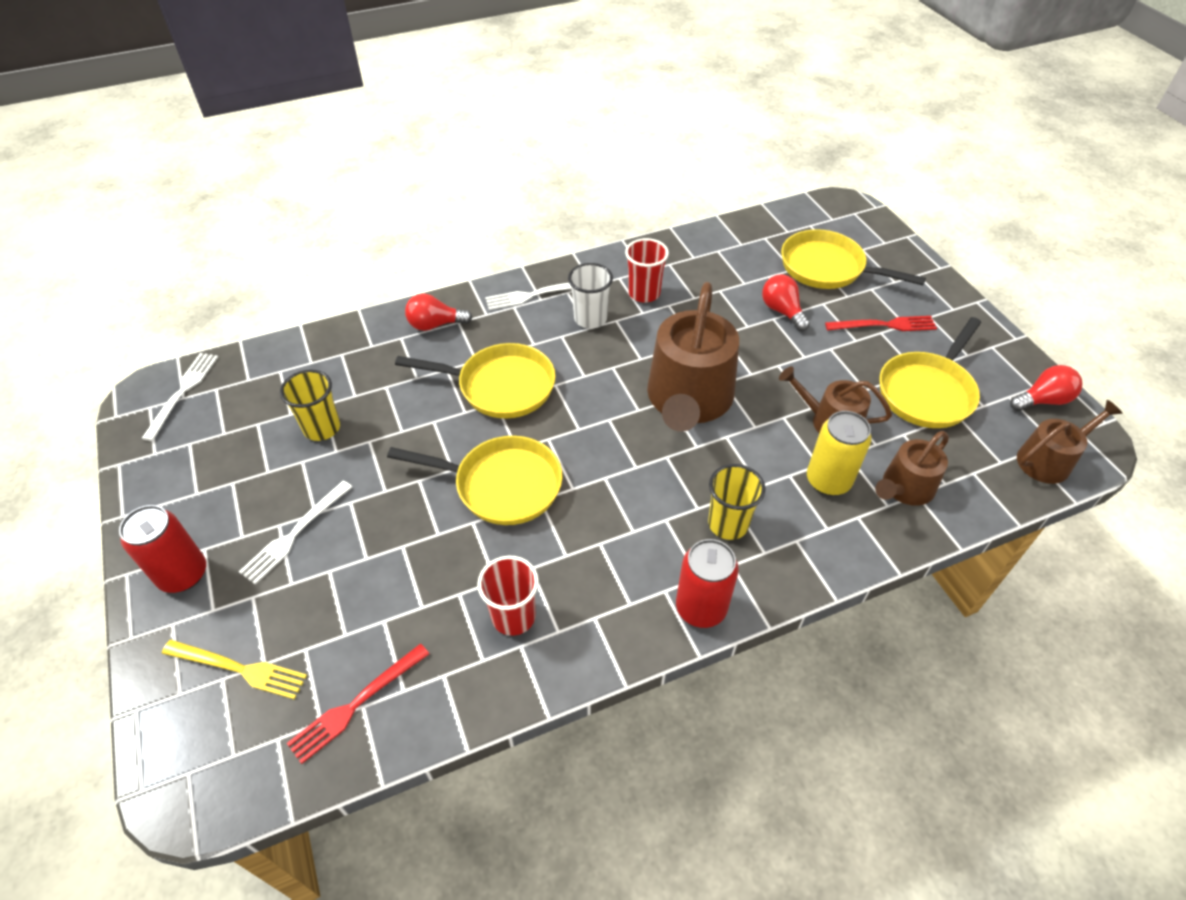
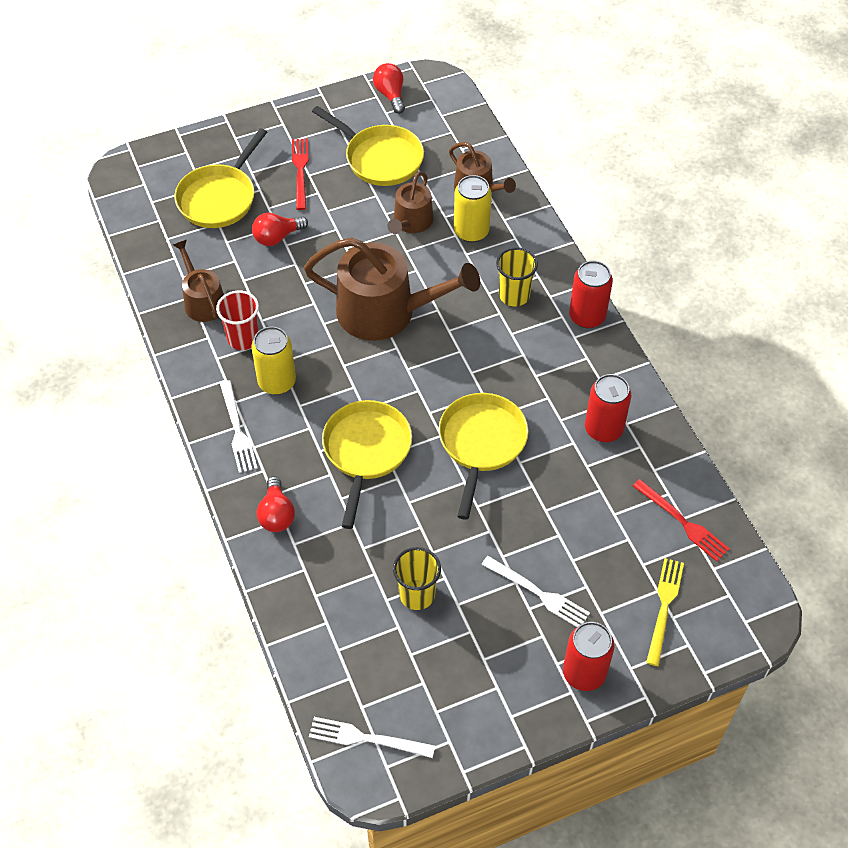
camera: 90 degrees left, 5 degrees up
red cup [477,556,539,636] -> red can [585,374,631,442]
white cup [568,263,613,329] -> yellow can [251,327,296,395]
brown watering can [1017,400,1122,484] -> brown watering can moved to [173,240,224,322]

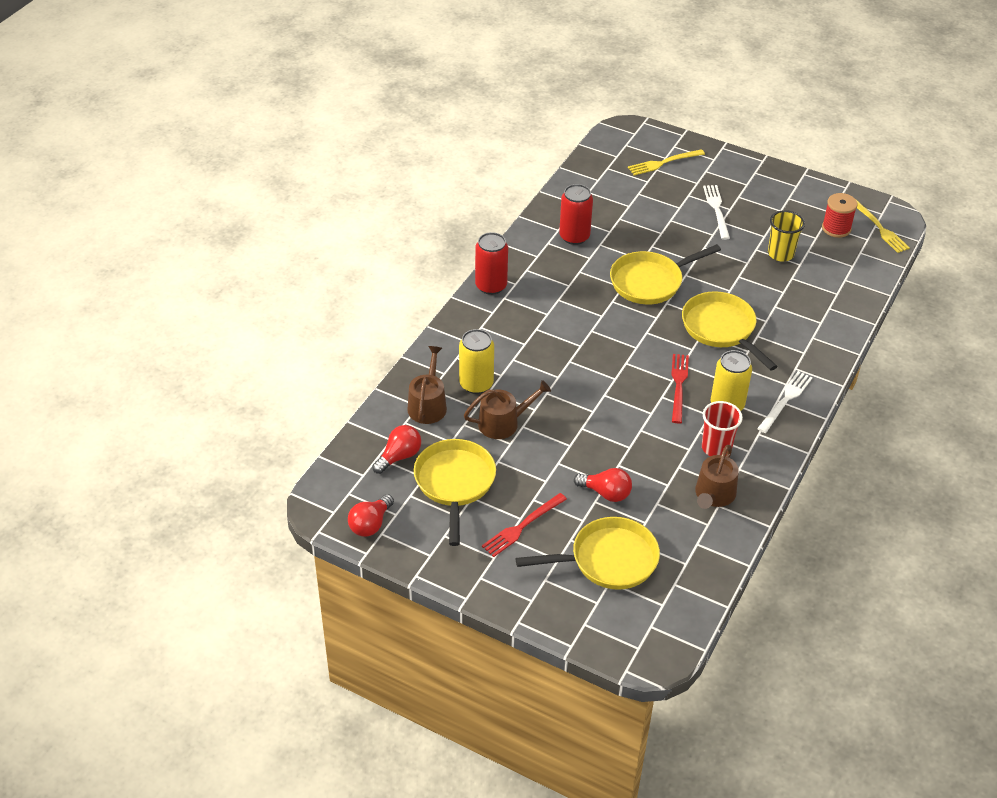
camera: 130 degrees left, 10 degrees down
red light bulb [257,476,295,532] -> red light bulb moved to [372,425,421,474]
brown watering can [304,238,480,341] -> none
white fork [309,717,435,758] -> yellow fork [856,200,910,253]
yellow pan [322,400,412,529] -> yellow pan turned 90 degrees clockwise [682,291,778,371]
yellow cup [496,248,538,306] -> none
red can [563,622,614,691] -> none
red fork [633,479,730,561] -> red fork moved to [671,354,689,424]
none -> red spool [822,193,857,238]

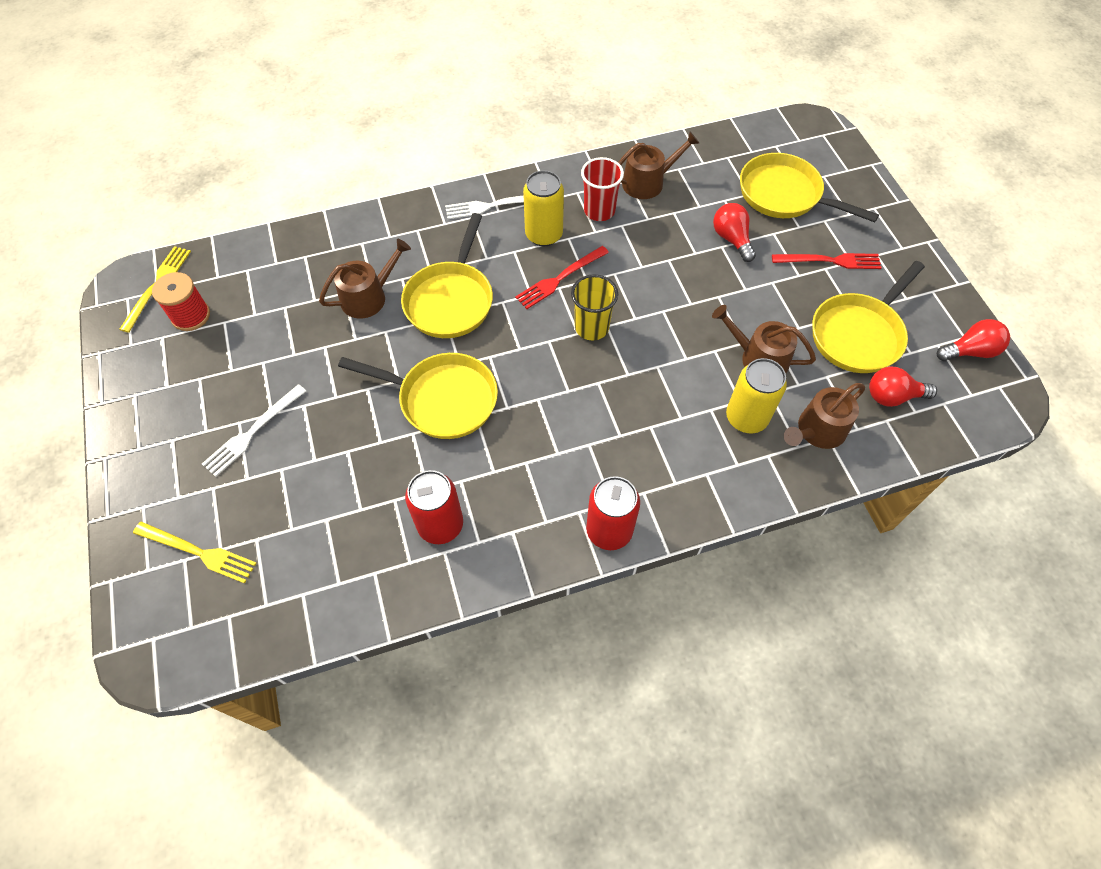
camera: 135 degrees left, 15 degrees up
yellow cup [768,210,805,262] -> yellow cup moved to [571,274,618,340]
none -> brown watering can [319,239,411,319]

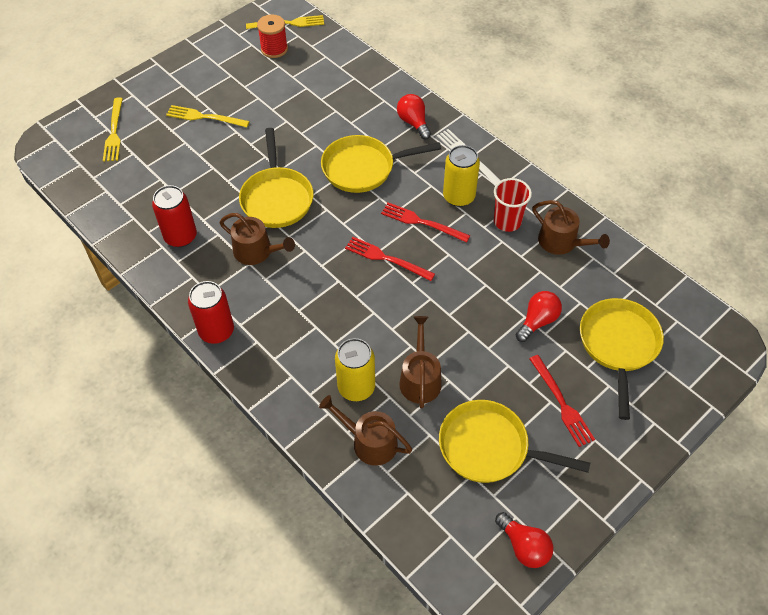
camera: 65 degrees right, 5 degrees down
white fork [202,384,306,477] -> yellow fork [166,105,250,127]
brown watering can [319,239,411,319] -> brown watering can moved to [220,213,295,265]
yellow cup [571,274,618,340] -> red fork [345,237,435,281]
red light bulb [869,367,937,407] -> red light bulb moved to [397,94,431,139]

